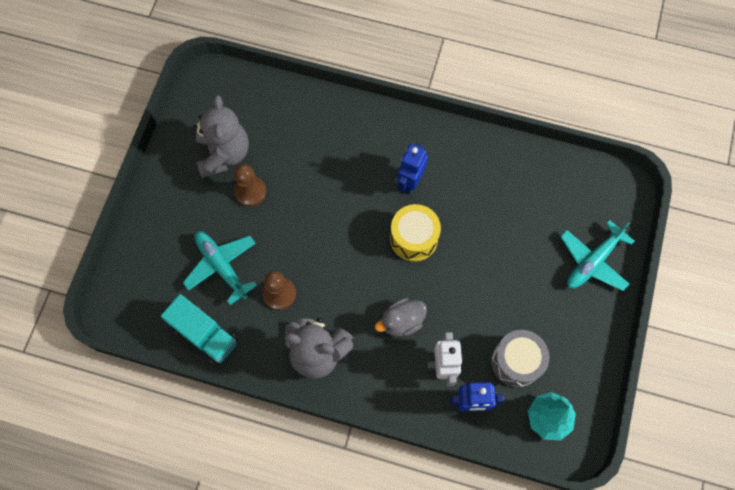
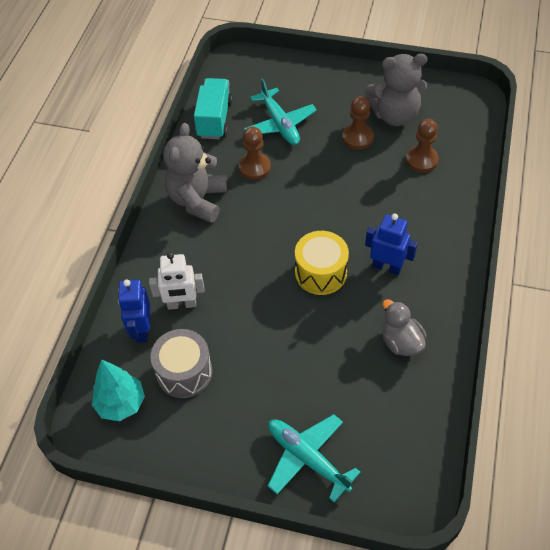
camera: 90 degrees right, 15 degrees down
turquoise truck [161,294,238,365] -> turquoise truck turned 150 degrees clockwise [194,78,233,139]
turquoise plane [183,231,257,305] -> turquoise plane turned 105 degrees clockwise [244,78,317,145]
grey duck [375,298,427,337] -> grey duck moved to [382,299,427,356]
none -> brown pawn [406,119,439,172]

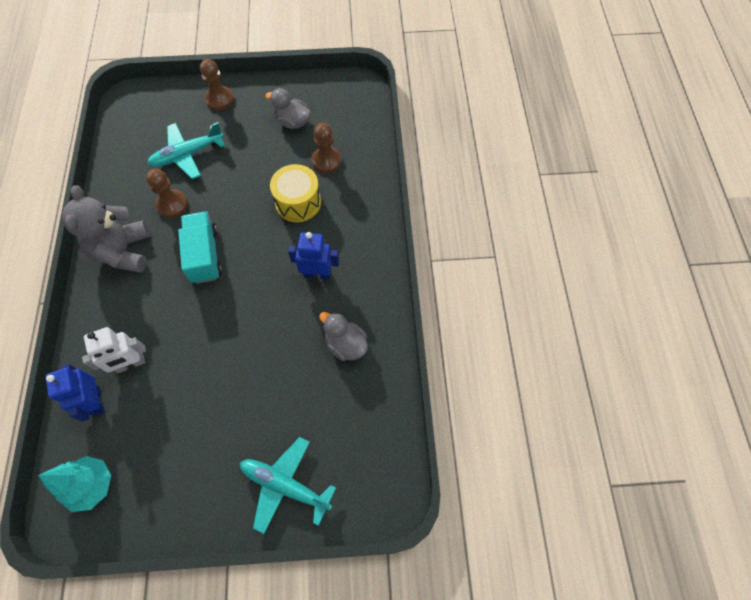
camera: 20 degrees left, 10 degrees up
grey drum [151,329,212,398] -> none
turquoise truck [194,78,233,139] -> turquoise truck moved to [178,211,222,284]
turquoise plane [244,78,317,145] -> turquoise plane turned 105 degrees clockwise [147,122,225,179]
yellow drum [295,231,349,295] -> yellow drum moved to [270,164,321,222]
brown pawn [342,96,374,150] -> brown pawn moved to [200,59,234,111]
grey teddy bear [365,54,427,126] -> grey duck [266,88,311,129]

